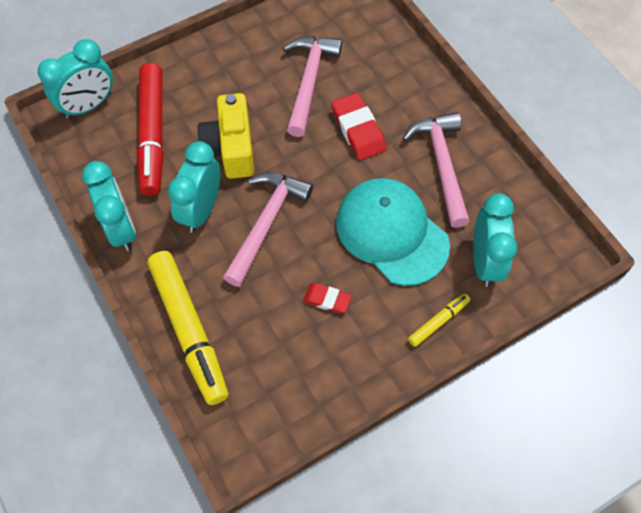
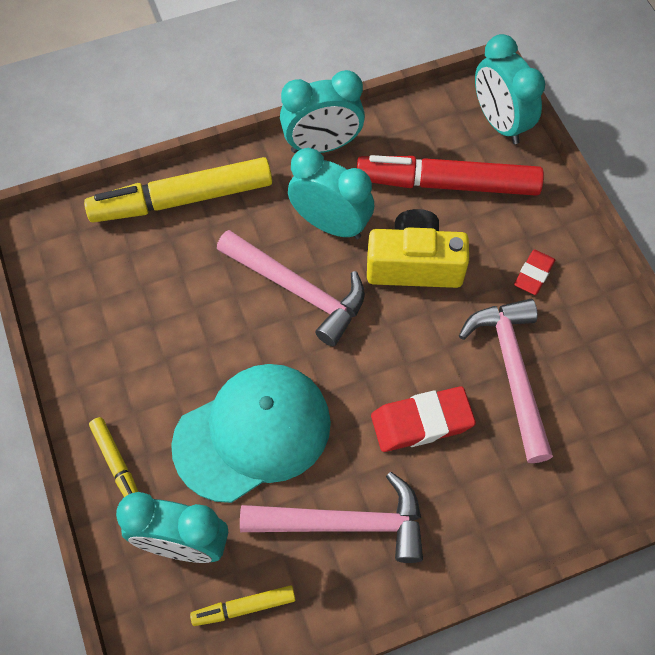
camera: 100 degrees right, 0 degrees up
pink hammer [283,36,342,137] -> pink hammer turned 120 degrees counterclockwise [459,299,553,463]
red eraser [303,283,352,313] -> red eraser moved to [514,250,555,295]
none -> yellow marker [190,585,296,626]

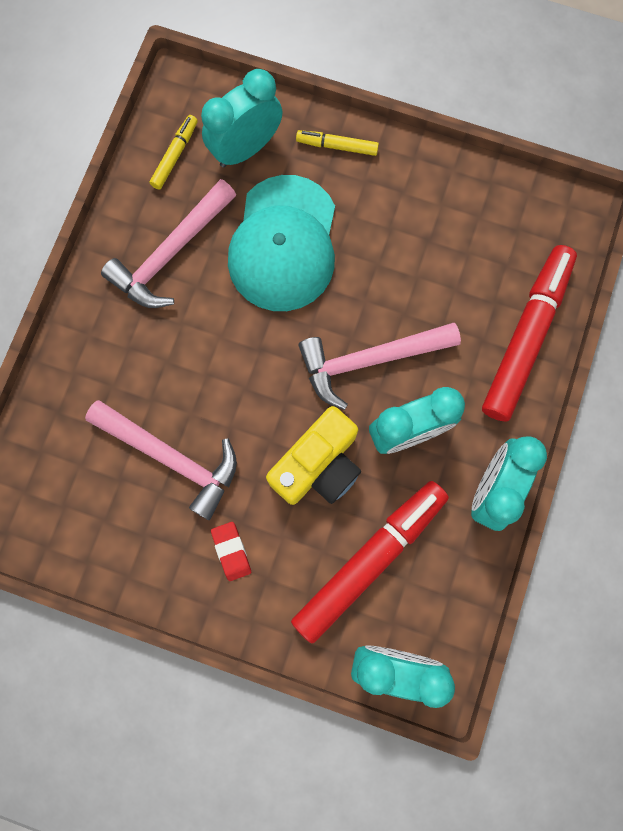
camera: 130 degrees right, 15 degrees up
yellow marker [84,157,272,223] -> red marker [482,245,577,422]
red eraser [371,386,476,452] -> none

